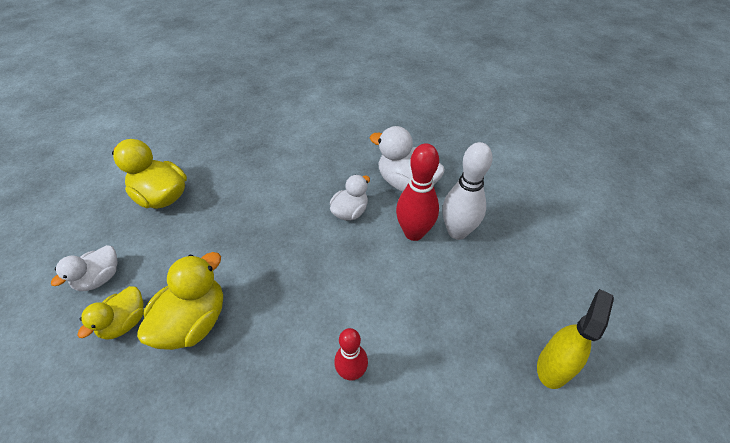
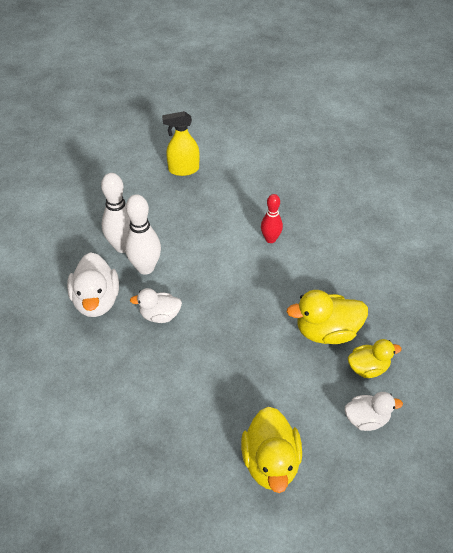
camera: 130 degrees left, 0 degrees up
red bowling pin [396,143,439,241] -> white bowling pin [125,194,161,275]

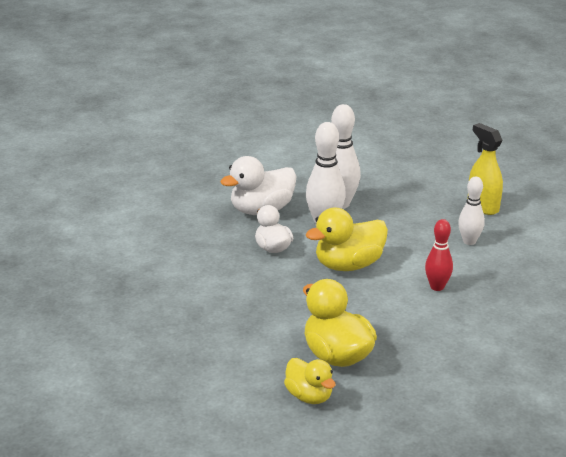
camera: 65 degrees right, 20 degrees down
yellow duck [241,407,302,493] -> yellow duck moved to [306,208,388,271]
white duck [345,392,403,431] -> none
none -> white bowling pin [458,177,485,245]

